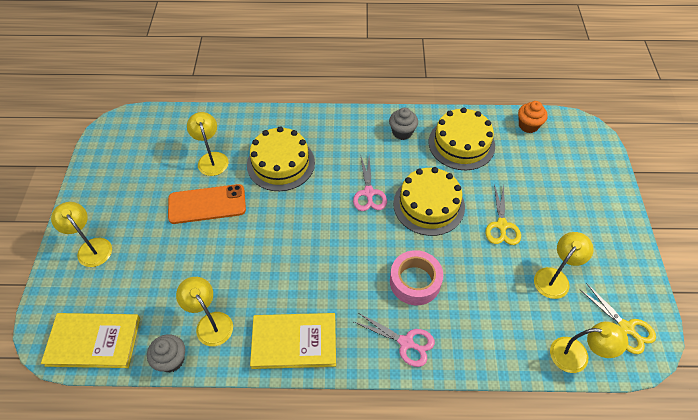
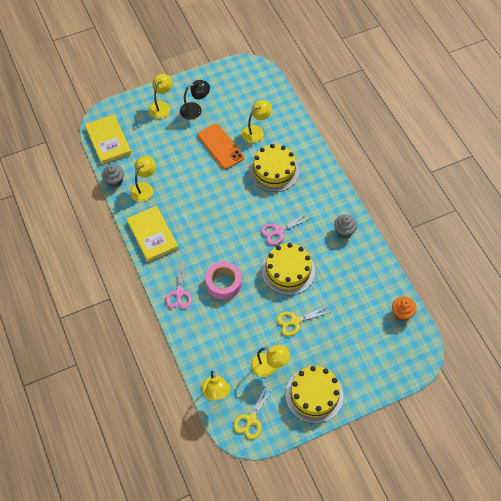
camera: 65 degrees right, 5 degrees up
yellow cake [429,108,495,170] -> yellow cake moved to [285,366,343,424]
none -> black lamp [180,80,210,119]

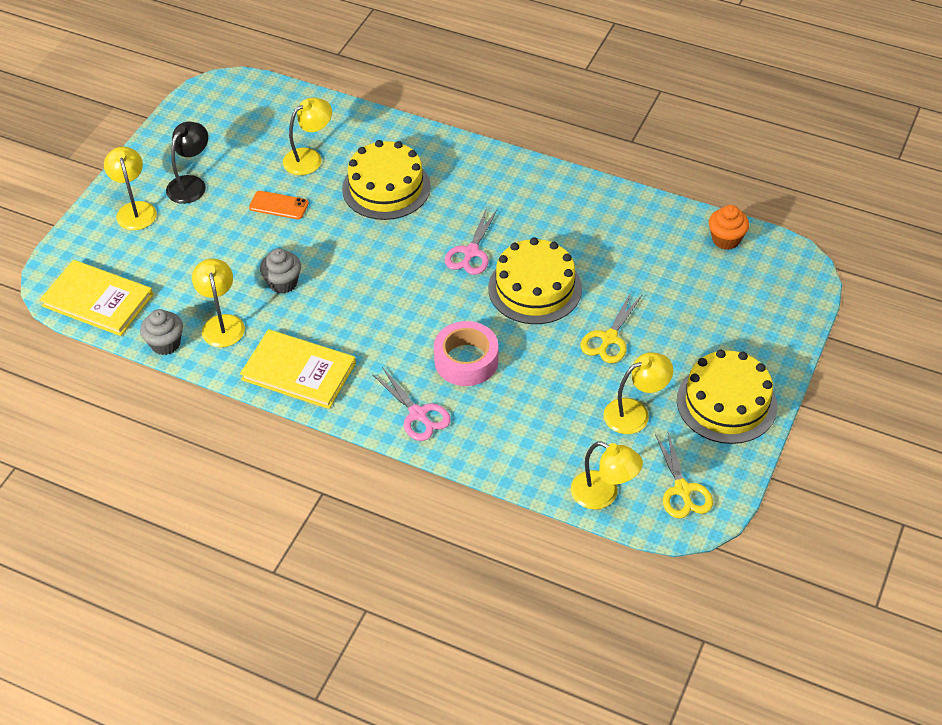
camera: 40 degrees left, 10 degrees down
orange phone [198,124,244,169] -> orange phone [249,191,309,219], size x0.59
yellow lamp [242,100,272,143] -> yellow lamp turned 45 degrees clockwise [283,97,332,175]
grey cupcake [334,215,357,238] -> grey cupcake moved to [260,248,301,294]

